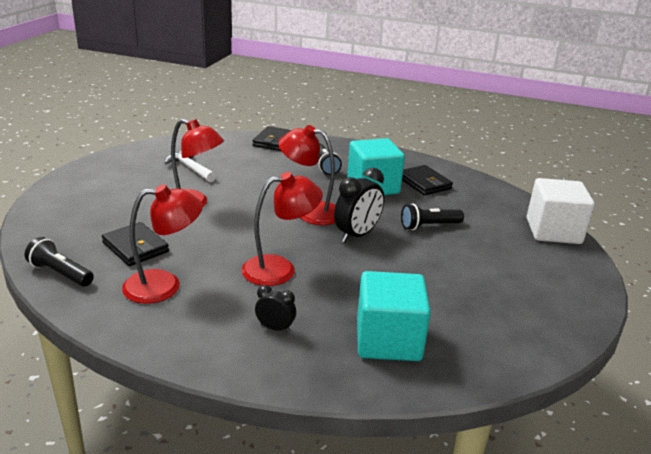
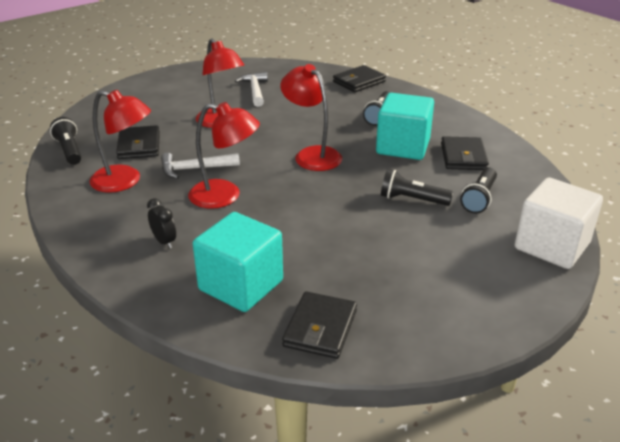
camera: 35 degrees right, 5 degrees up
black clock [334,168,385,242] -> none
none -> white hammer [161,153,240,179]
none -> black wallet [282,291,357,359]
none -> black flashlight [460,168,497,214]

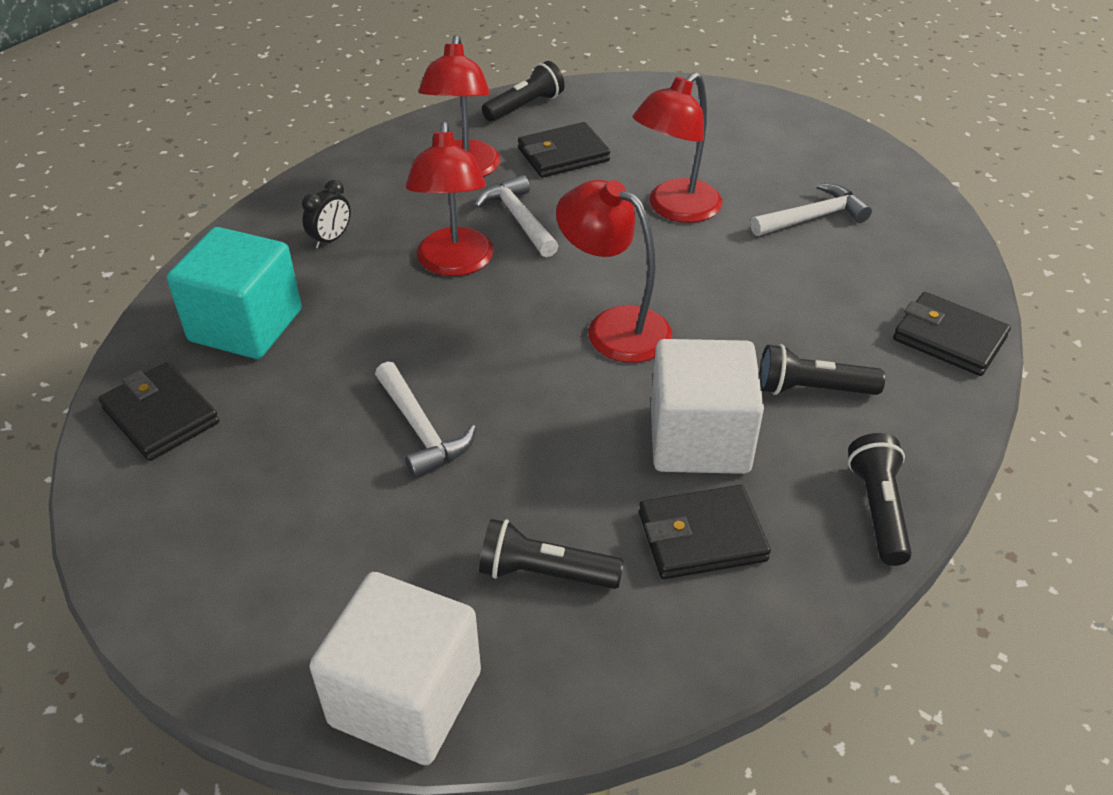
camera: 75 degrees right, 10 degrees up
red lamp [280,64,342,171] -> red lamp turned 90 degrees counterclockwise [556,180,672,363]
black wallet [282,291,357,359] -> black wallet turned 45 degrees clockwise [98,362,219,461]
turquoise cube [376,93,434,160] -> white cube [651,339,764,474]
black flashlight [381,169,453,206] -> black flashlight moved to [848,433,912,566]
none -> white hammer [375,362,476,478]

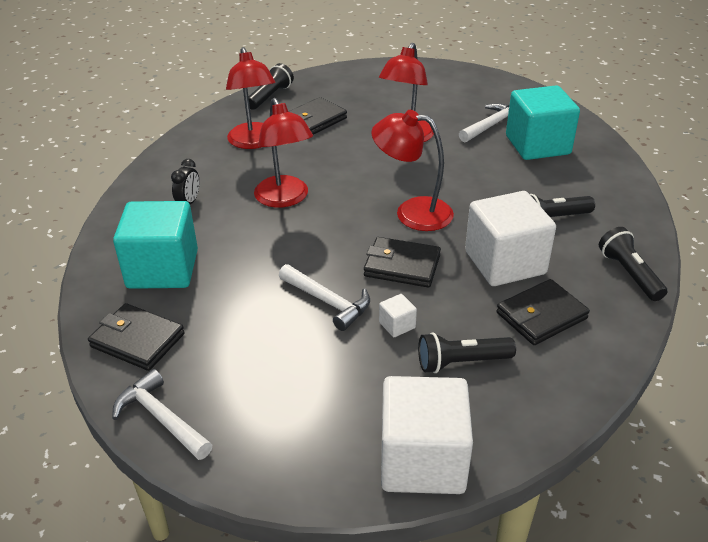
camera: 20 degrees left, 5 degrees down
white hammer [474,175,558,257] -> white hammer moved to [112,369,212,460]
black wallet [893,292,1011,376] -> black wallet moved to [364,237,441,287]
none -> white cube [379,294,417,337]
none -> turquoise cube [506,85,580,160]

